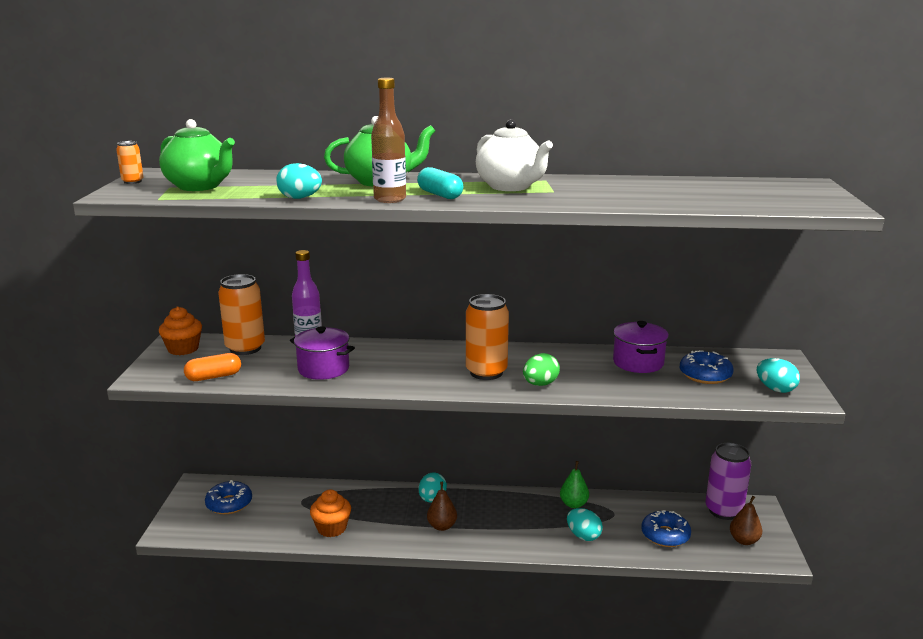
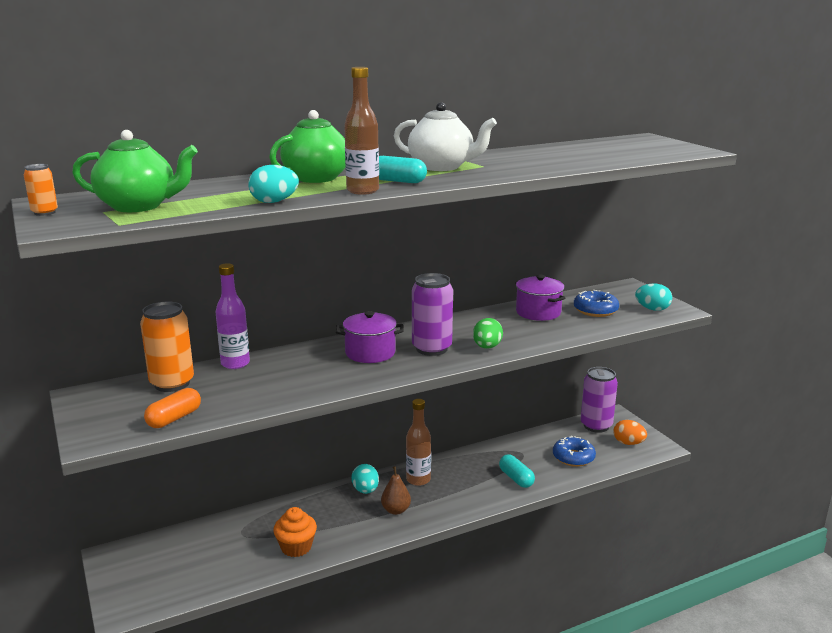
camera: 30 degrees left, 0 degrees up
orange cupcake [159,307,202,355] -> none
blue donut [205,480,252,514] -> none
purple pot [290,326,355,380] -> purple pot moved to [336,311,404,363]
orange can [466,294,509,380] -> purple can [412,273,453,356]
green pear [560,461,589,508] -> none
turquoise egg [567,508,603,541] -> turquoise capsule [499,454,535,488]
brown pear [730,496,762,545] -> orange egg [613,420,647,445]
none -> brown bottle [406,399,431,486]

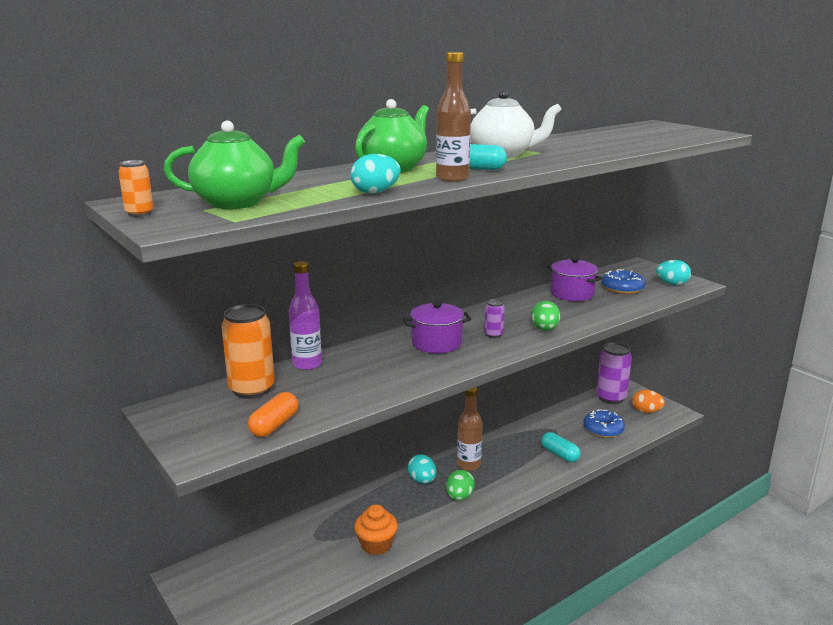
camera: 10 degrees left, 0 degrees up
brown pear [381,466,411,515] -> green egg [446,470,475,501]
purple can [412,273,453,356] -> purple can [484,299,505,338], size x0.49

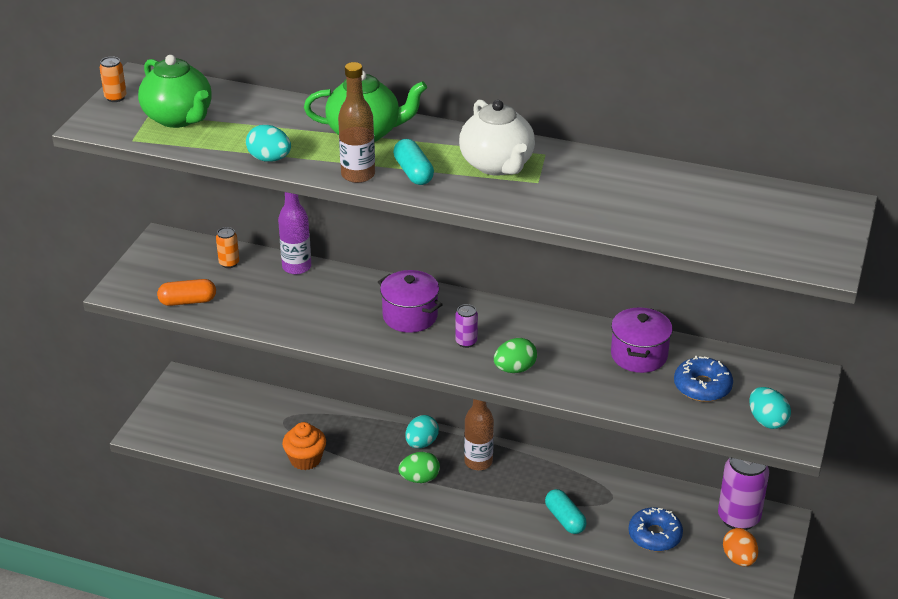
camera: 55 degrees right, 15 degrees up
orange can [221,304,275,399] -> orange can [216,227,239,268], size x0.49
turquoise capsule [541,432,581,462] -> turquoise capsule turned 45 degrees counterclockwise [545,489,587,534]

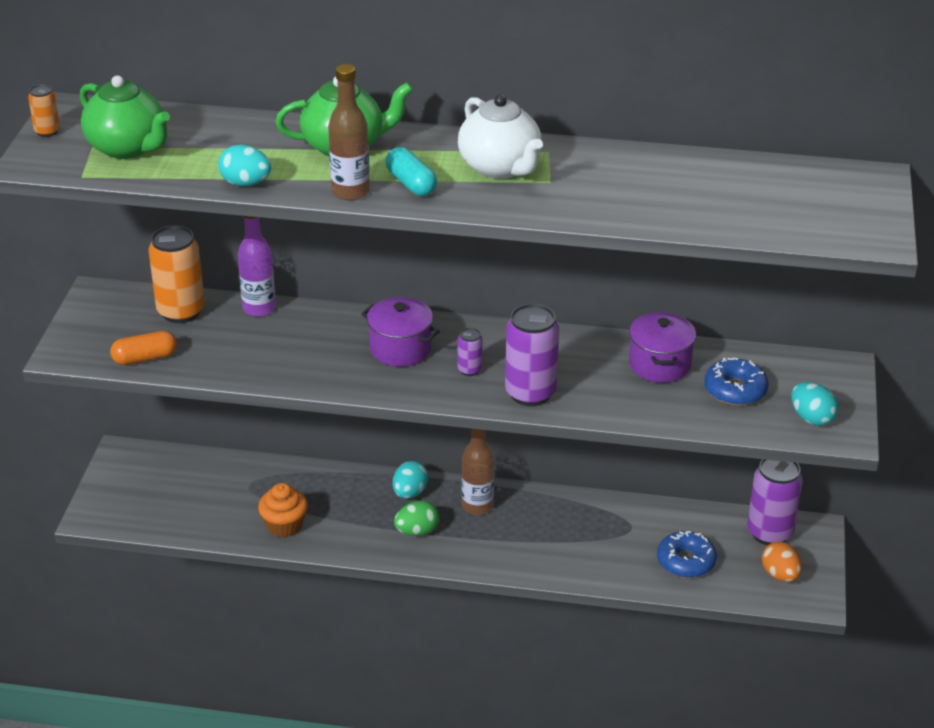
camera: 10 degrees left, 0 degrees up
orange can [216,227,239,268] -> orange can [148,225,205,323], size x2.06
green egg [494,338,537,373] -> purple can [505,304,559,406]
turquoise capsule [545,489,587,534] -> none

